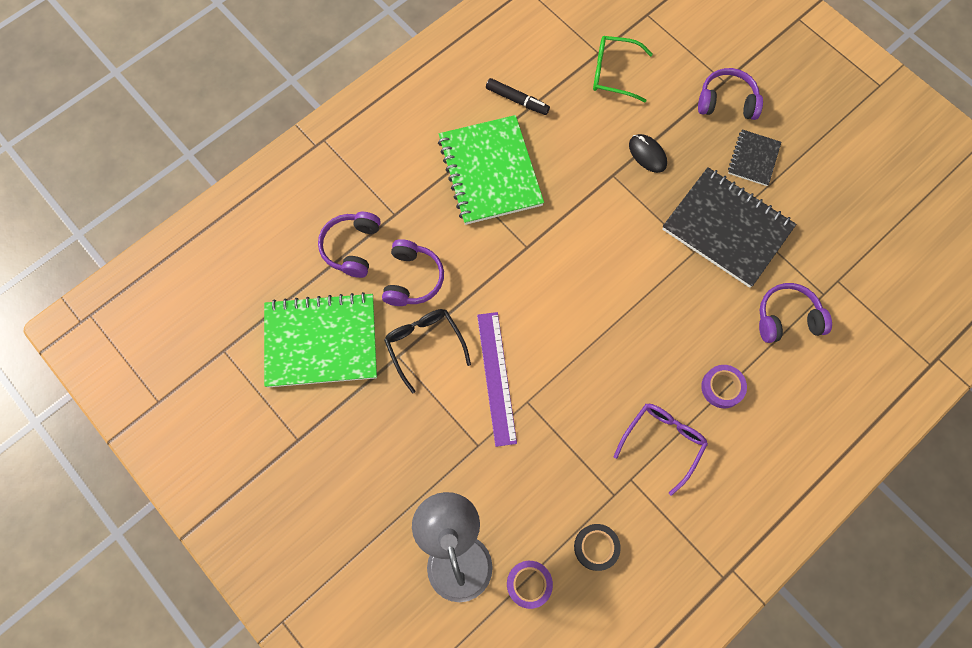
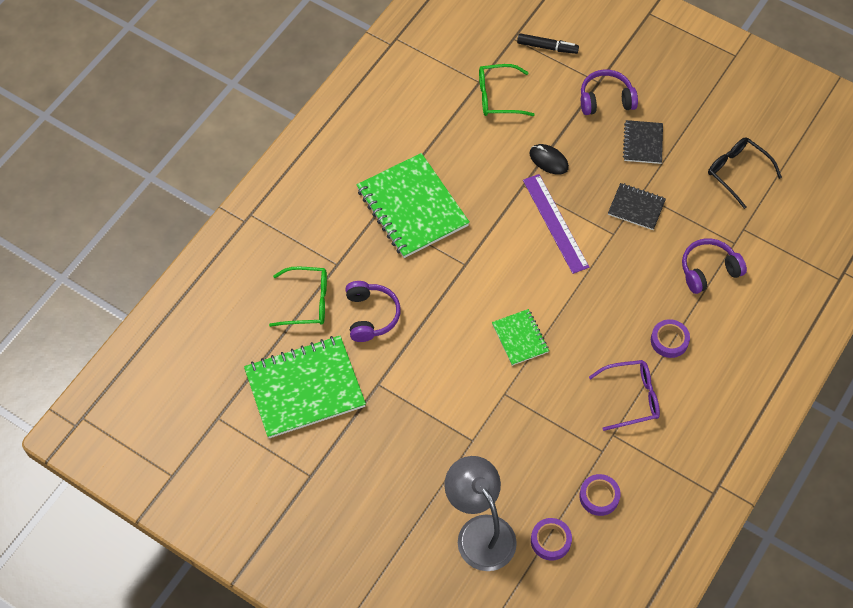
camera: 15 degrees left, 10 degrees down
purple headphones [318,212,381,278] -> green glasses [269,267,327,327]
black glasses [384,309,471,393] -> black glasses moved to [708,138,782,209]
purple ruler [477,312,517,447] -> purple ruler moved to [523,174,589,274]
black marker [486,78,550,115] -> black marker moved to [517,33,579,54]
black tape [574,524,621,571] -> purple tape [579,474,621,516]
purple glasses [613,404,708,496] -> purple glasses turned 60 degrees clockwise [589,360,660,431]
black notebook [662,167,796,288] -> black notebook [608,183,666,230], size x0.51
none -> green notebook [492,309,549,366]

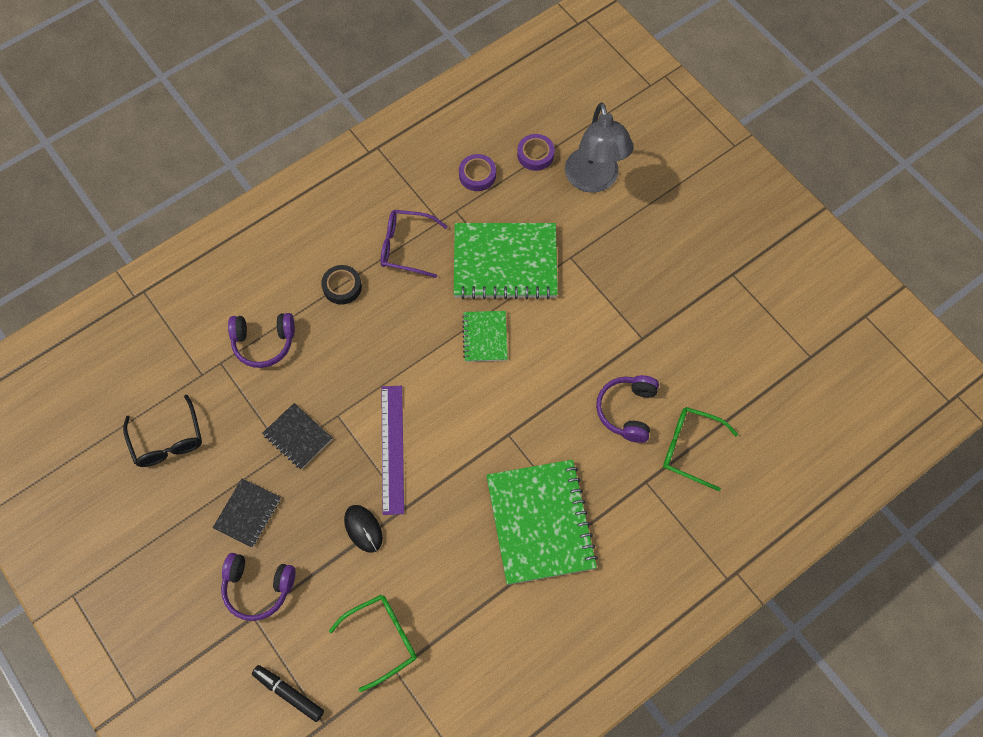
camera: 160 degrees left, 5 degrees up
green notebook [244,336,366,438] -> green notebook moved to [454,223,558,300]
green glasses [479,64,535,116] -> green glasses turned 45 degrees counterclockwise [329,595,417,692]
purple tape [651,319,690,358] -> black tape [321,265,362,305]

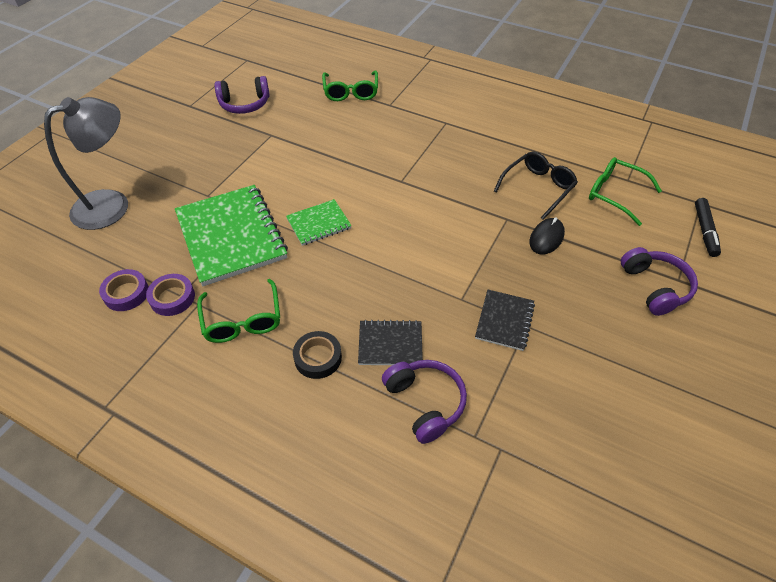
camera: 115 degrees left, 15 degrees down
black glasses [123,394,202,467] -> black glasses moved to [494,151,578,220]
black notebook [213,478,281,548] -> black notebook moved to [358,320,423,365]
purple glasses [381,210,448,278] -> green glasses [197,279,280,343]
purple ruler [381,386,404,515] -> none
green notebook [486,460,598,585] -> none
purple tape [517,134,555,171] -> purple tape moved to [146,274,195,316]
purple headphones [596,375,659,443] -> purple headphones moved to [214,76,270,114]

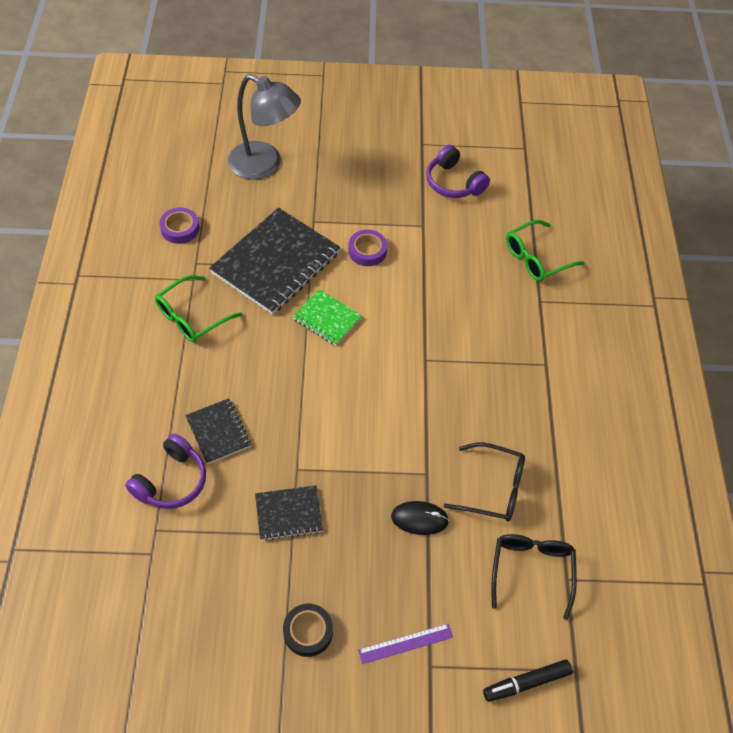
camera: 60 degrees right, 5 degrees up
purple tape [146,274,195,316] -> purple tape moved to [348,230,387,266]
green notebook [175,185,288,286] -> black notebook [209,208,340,315]
black tape [293,331,342,379] -> black tape moved to [283,604,333,657]
green glasses [589,157,662,226] -> black glasses [491,534,577,620]
purple headphones [621,247,698,316] -> purple ruler [358,624,453,664]

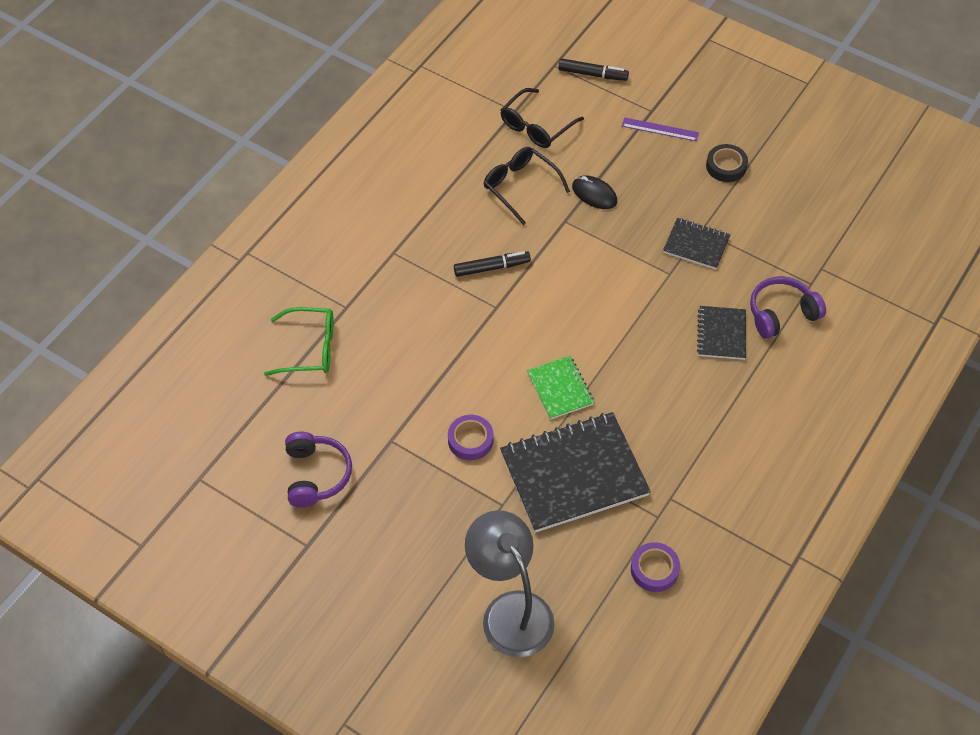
camera: 145 degrees left, 0 degrees up
green glasses [155,275,242,343] -> none
none -> black marker [454,251,531,277]

